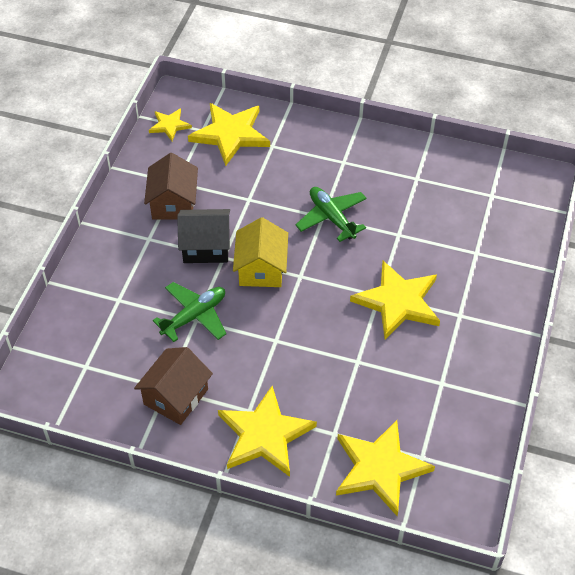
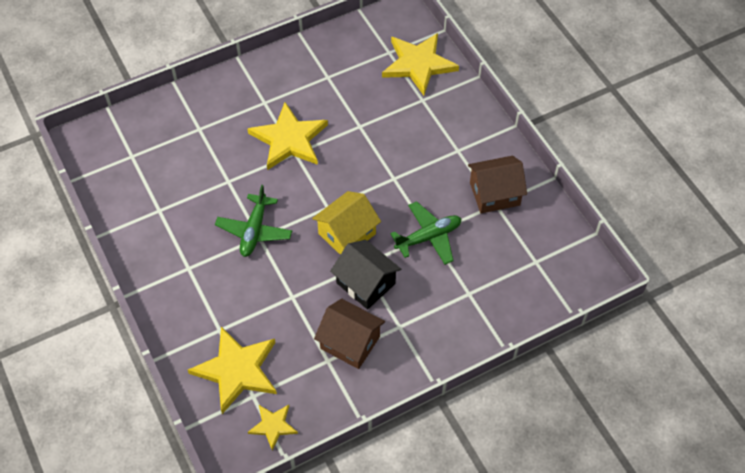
camera: 135 degrees left, 5 degrees up
brown house [144,153,198,220] -> brown house turned 75 degrees clockwise [314,298,385,369]
green plane [153,282,226,342] -> green plane turned 150 degrees clockwise [390,201,461,265]
yellow star [218,386,317,477] -> none

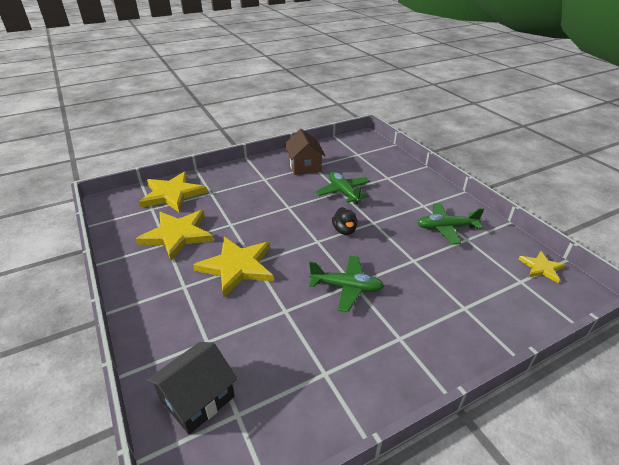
camera: 90 degrees left, 20 degrees down
yellow star [188,327,277,414] -> yellow star moved to [136,210,214,261]
yellow house [312,191,381,255] -> black duck [332,207,357,235]
brown house [314,298,385,369] -> green plane [417,203,484,245]
black house [330,240,401,309] -> black house moved to [147,342,238,435]

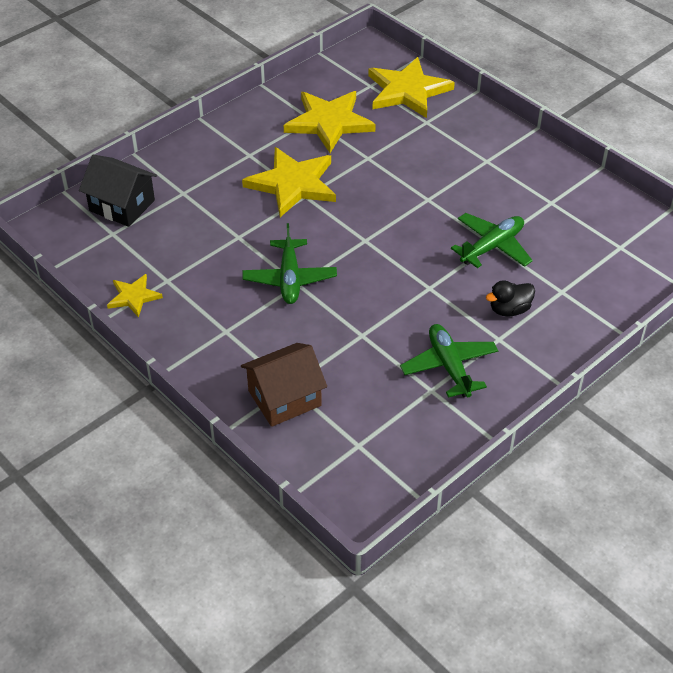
camera: 75 degrees right, 10 degrees up
brown house [284,129,326,175] -> brown house moved to [241,343,327,427]
black duck [332,207,357,235] -> black duck moved to [486,280,535,317]
yellow star [519,251,565,283] -> yellow star moved to [107,274,163,318]

